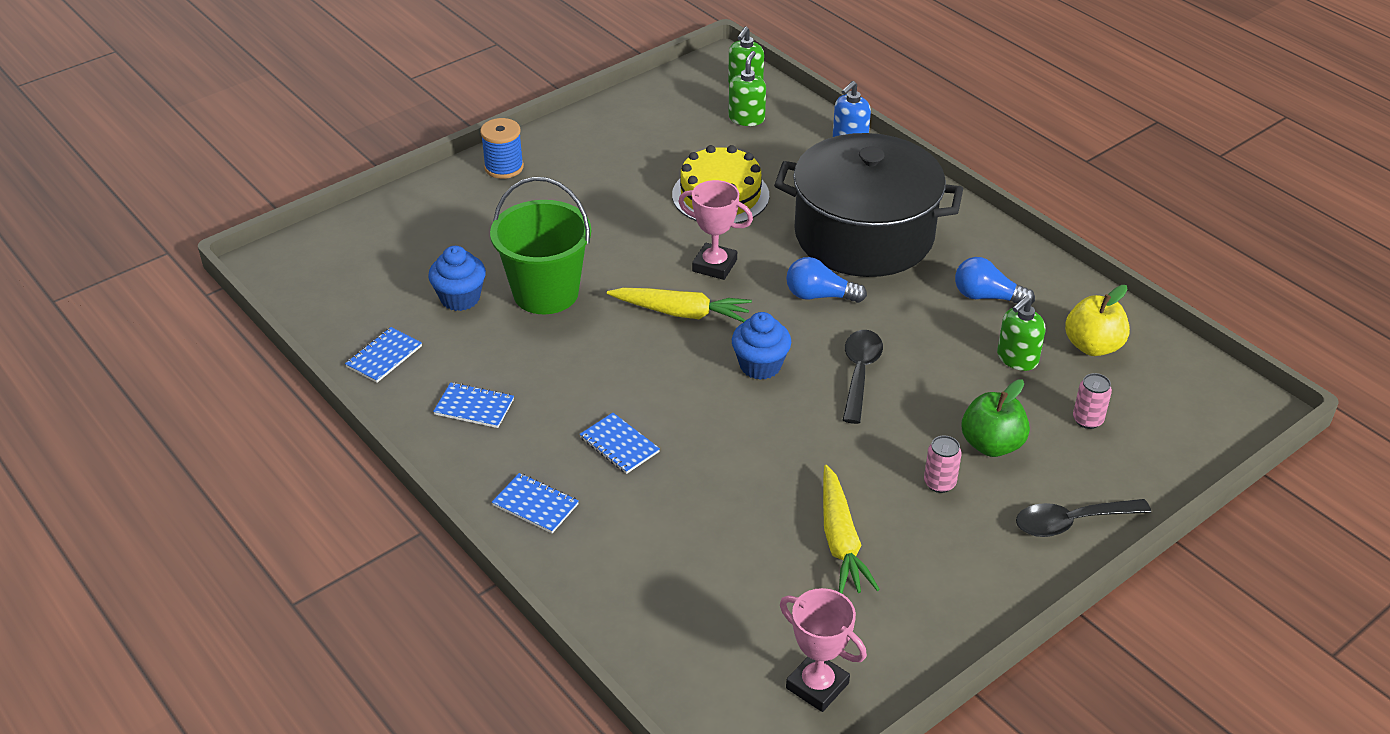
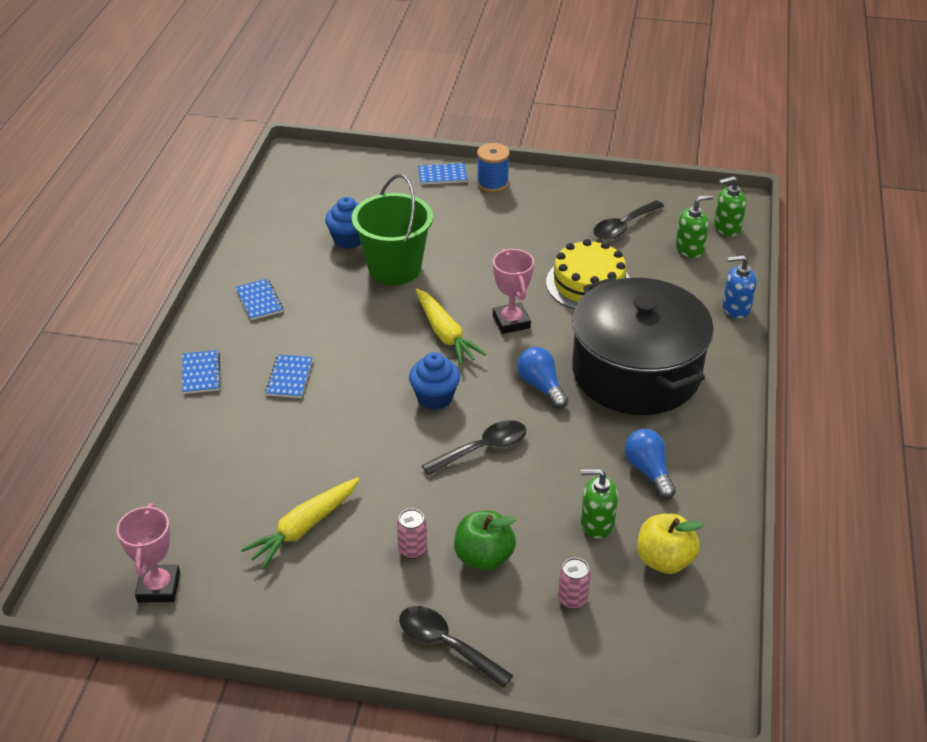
camera: 50 degrees right, 0 degrees up
blue notebook [345,327,422,383] -> blue notebook moved to [418,162,467,185]
none -> black spoon [593,200,664,240]

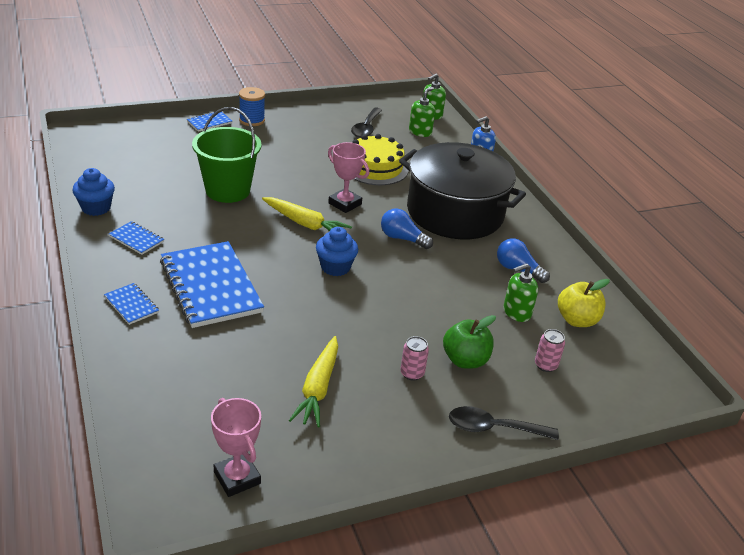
camera: 35 degrees left, 5 degrees down
blue notebook [265,355,313,398] -> blue notebook [160,241,264,328], size x2.26
blue cupcake [325,197,361,249] -> blue cupcake moved to [72,168,115,216]
black spoon [422,420,526,475] -> none

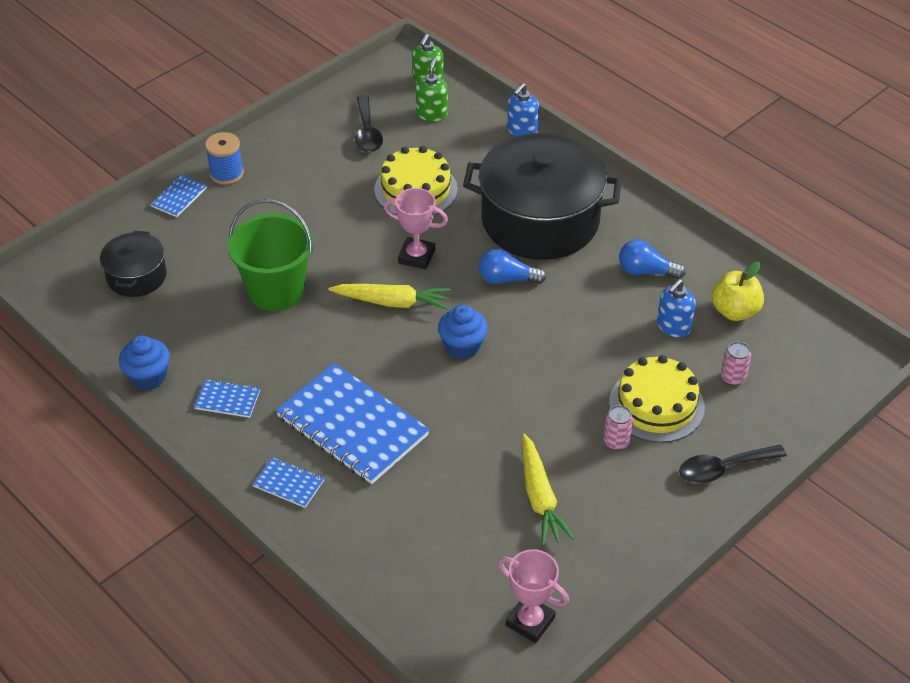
camera: 20 degrees left, 10 degrees up
green apple [443,315,496,369] -> yellow cake [609,355,705,443]
green soap dispenser [503,263,538,322] -> blue soap dispenser [657,279,696,337]
none -> black pot [100,231,167,297]

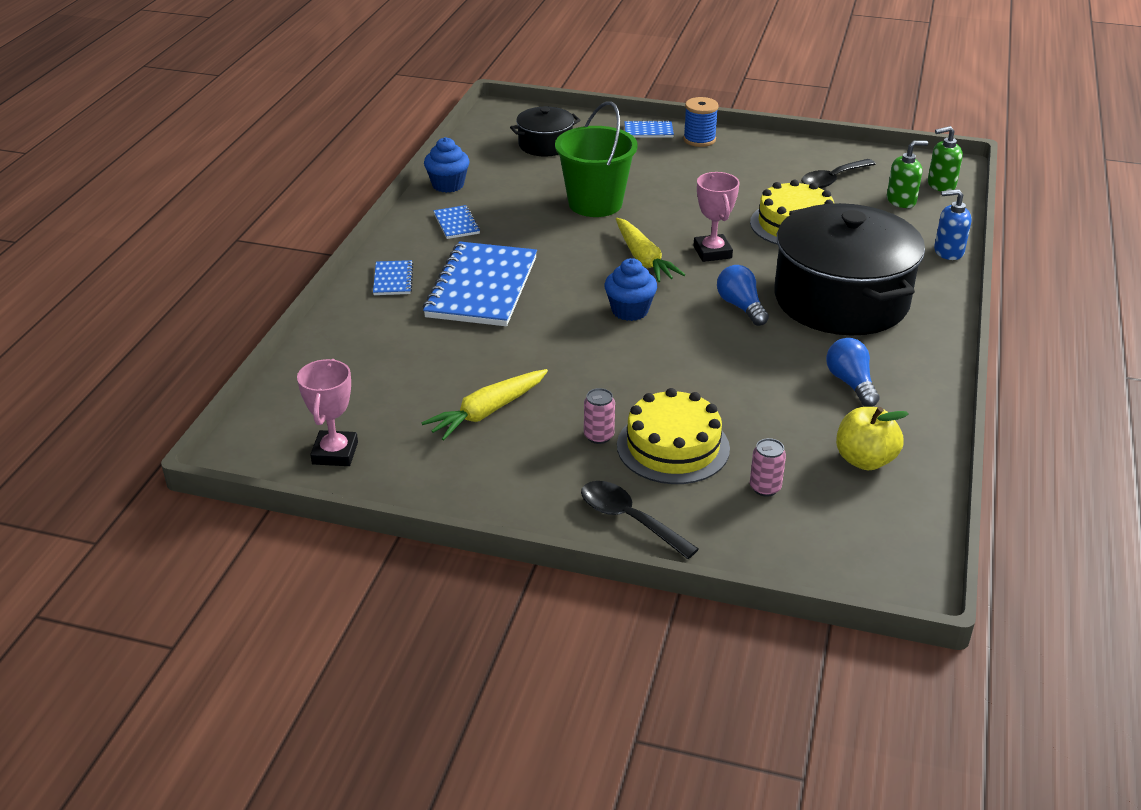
camera: 60 degrees right, 10 degrees down
blue soap dispenser [657,279,696,337] -> none

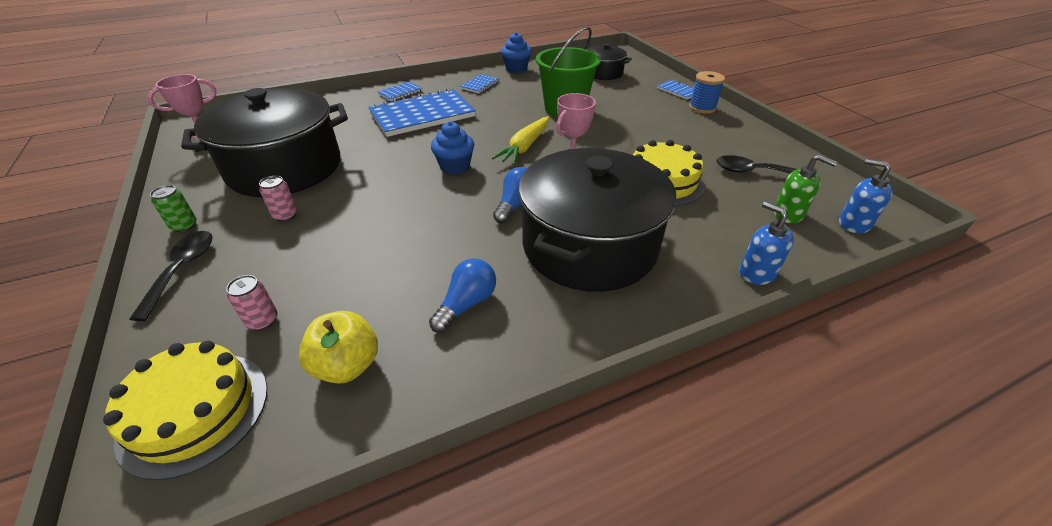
camera: 50 degrees right, 5 degrees up
yellow carrot [421,369,548,441] -> black pot [181,88,348,197]
yellow cake [617,388,730,484] -> yellow cake moved to [103,341,267,480]
green soap dispenser [928,126,963,191] -> blue soap dispenser [839,159,892,234]
none -> green can [150,185,197,233]

